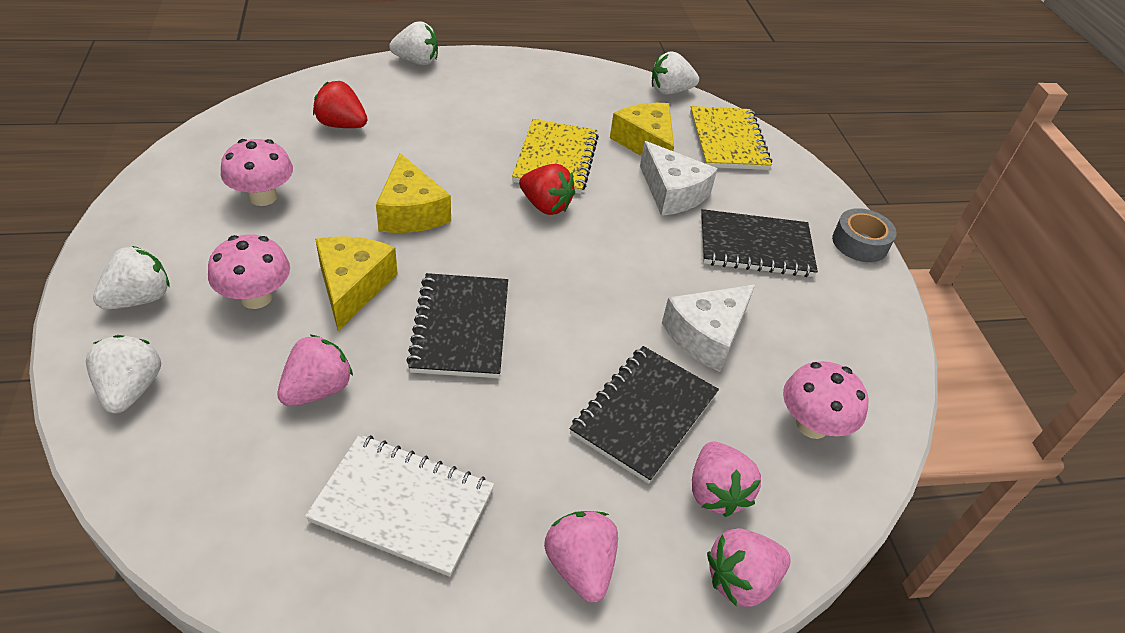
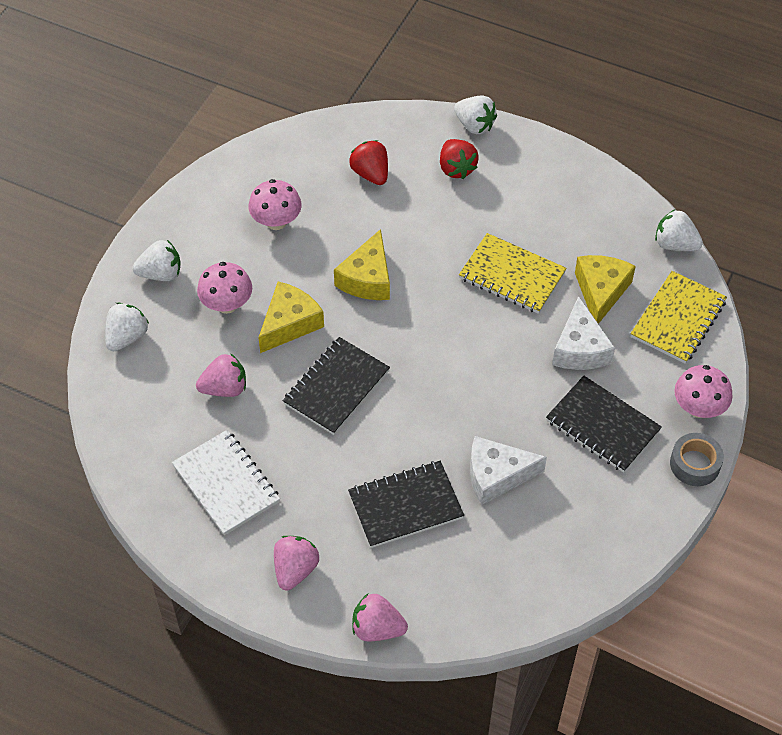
camera: 40 degrees right, 10 degrees up
yellow notebook [512,119,599,194] -> yellow notebook turned 75 degrees clockwise [459,233,567,314]
red strawberry [519,164,575,215] -> red strawberry moved to [440,139,479,179]
pink strawberry [692,441,761,517] -> none
pink mushroom [783,361,868,439] -> pink mushroom moved to [674,365,733,418]

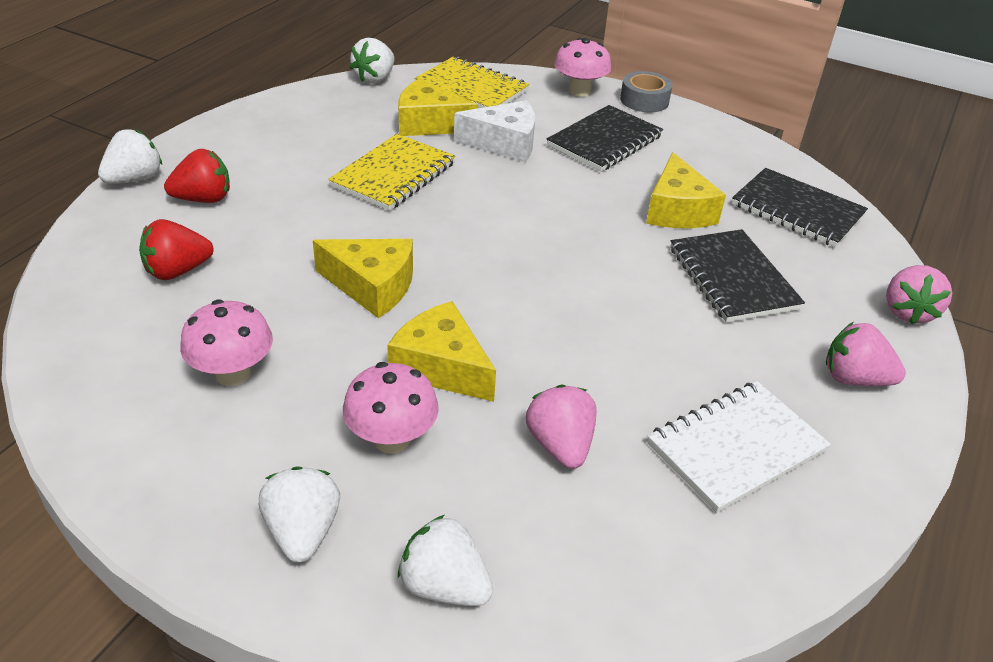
camera: 90 degrees left, 15 degrees down
black notebook [283,337,390,435] -> black notebook moved to [732,168,868,248]
white cheese [470,436,547,505] -> yellow cheese [646,152,726,228]

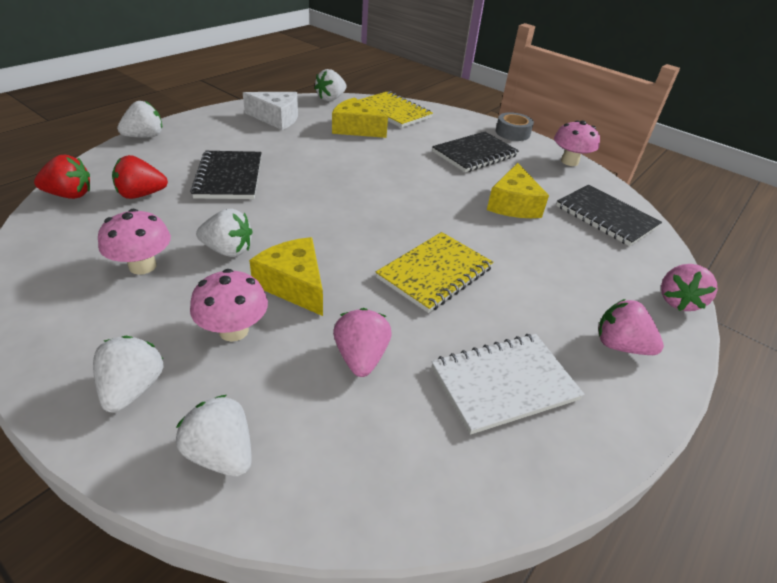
camera: 10 degrees right, 0 degrees up
red strawberry [164,149,230,203] -> red strawberry moved to [34,155,90,199]
yellow cheese [313,239,413,318] -> none
yellow notebook [328,134,456,211] -> yellow notebook moved to [376,232,494,313]
white cheese [454,100,535,162] -> white cheese moved to [243,92,298,130]
pink mushroom [554,38,611,97] -> pink mushroom moved to [554,120,600,166]
black notebook [670,229,805,323] -> black notebook moved to [190,151,261,199]
none -> white strawberry [196,209,253,257]

